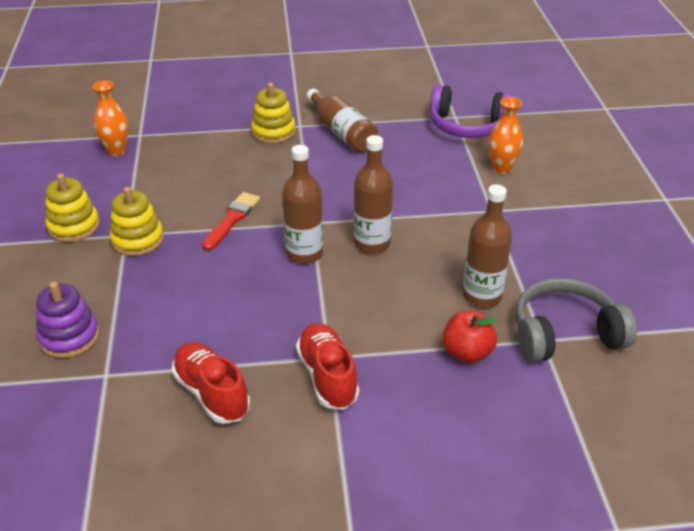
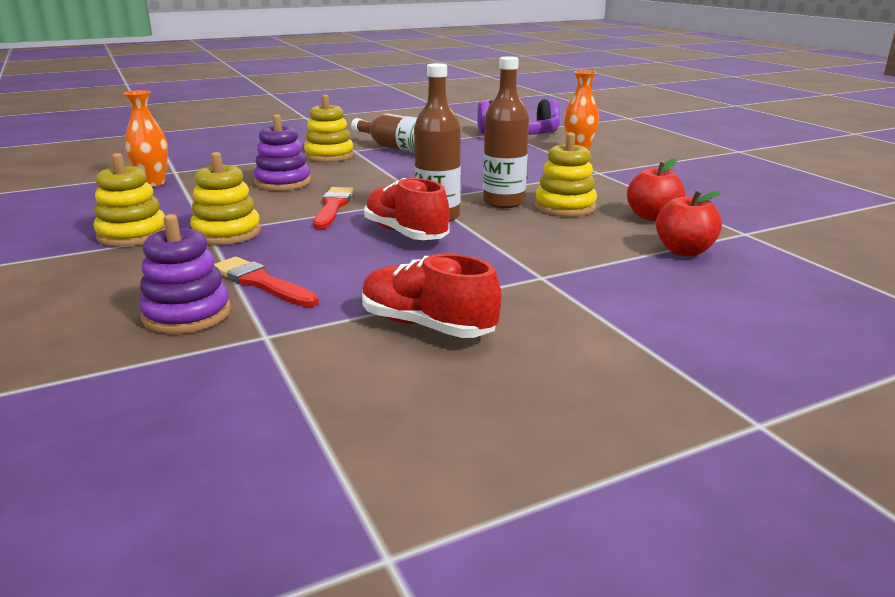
camera: 20 degrees left, 15 degrees down
red shoe [296,323,359,410] -> red shoe moved to [364,178,449,240]
brown bottle [463,185,512,308] -> red apple [627,158,685,221]
grey headphones [515,278,637,362] -> none
none -> red brush [214,257,319,307]
none -> purple stacking toy [254,114,311,191]
none -> yellow stacking toy [535,132,597,217]

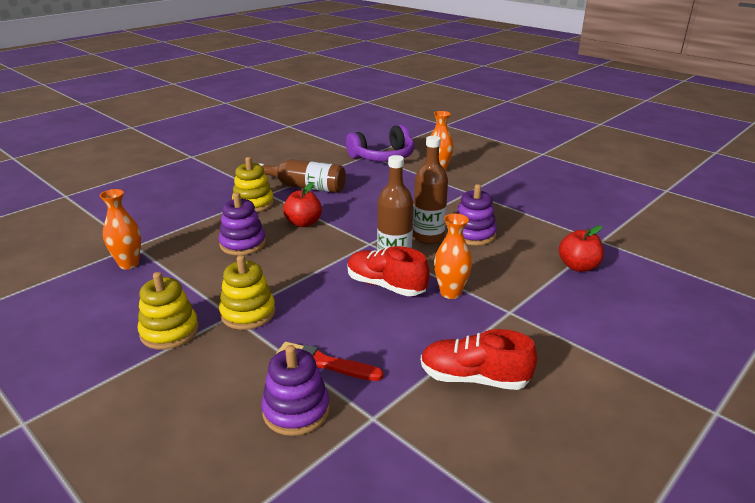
camera: 20 degrees left, 5 degrees up
red brush [313,187,354,229] -> none
yellow stacking toy [535,132,597,217] -> purple stacking toy [456,184,497,246]
red apple [627,158,685,221] -> red apple moved to [283,183,322,227]
none -> orange vase [434,213,472,299]

